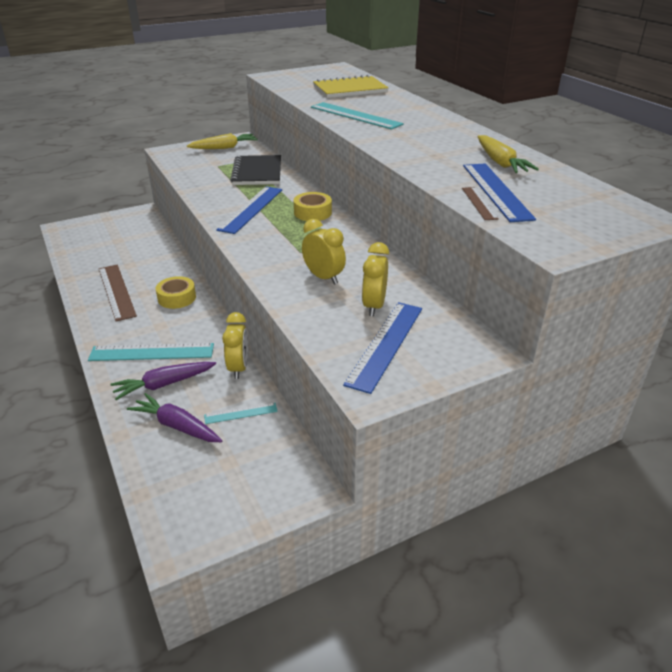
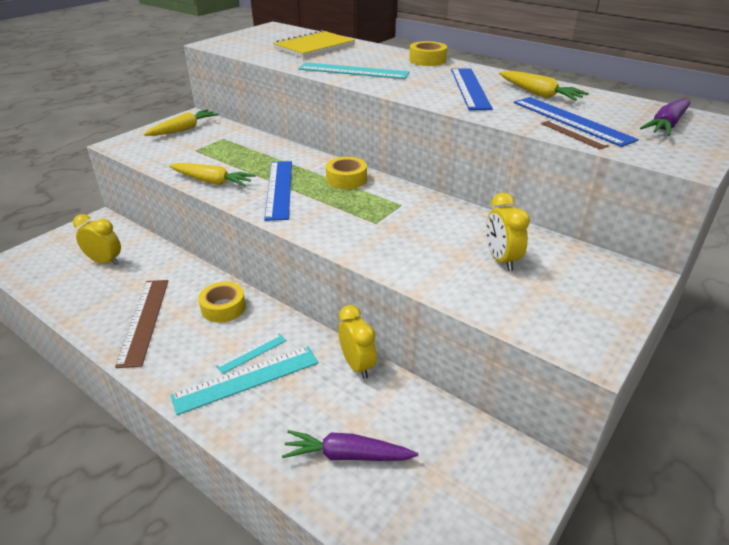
camera: 25 degrees left, 0 degrees up
brown ruler [99,265,137,322] -> brown ruler turned 45 degrees clockwise [115,280,168,368]
purple carrot [110,362,216,400] -> purple carrot moved to [640,98,690,136]
turquoise ruler [204,403,278,424] -> turquoise ruler moved to [216,334,286,374]
black notebook [230,155,281,185] -> none
yellow clock [302,219,346,285] -> yellow clock moved to [73,214,121,265]
blue ruler [343,302,422,394] -> blue ruler moved to [451,68,493,110]
none -> yellow carrot [169,163,256,187]
none -> yellow tape [409,41,447,66]

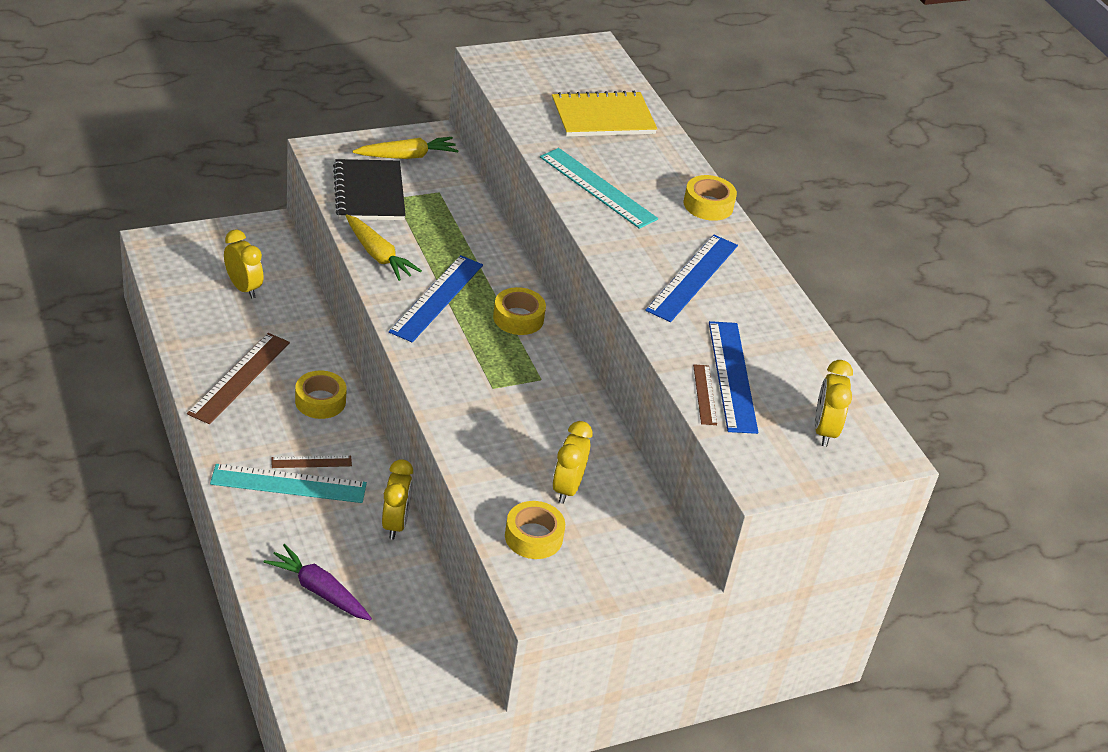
camera: 25 degrees right, 5 degrees up
turquoise ruler [216,334,286,374] -> brown ruler [271,455,352,468]
yellow carrot [499,71,589,101] -> none
purple carrot [640,98,690,136] -> yellow clock [815,360,853,447]
none -> black notebook [333,159,406,220]
none -> yellow tape [505,501,565,559]

